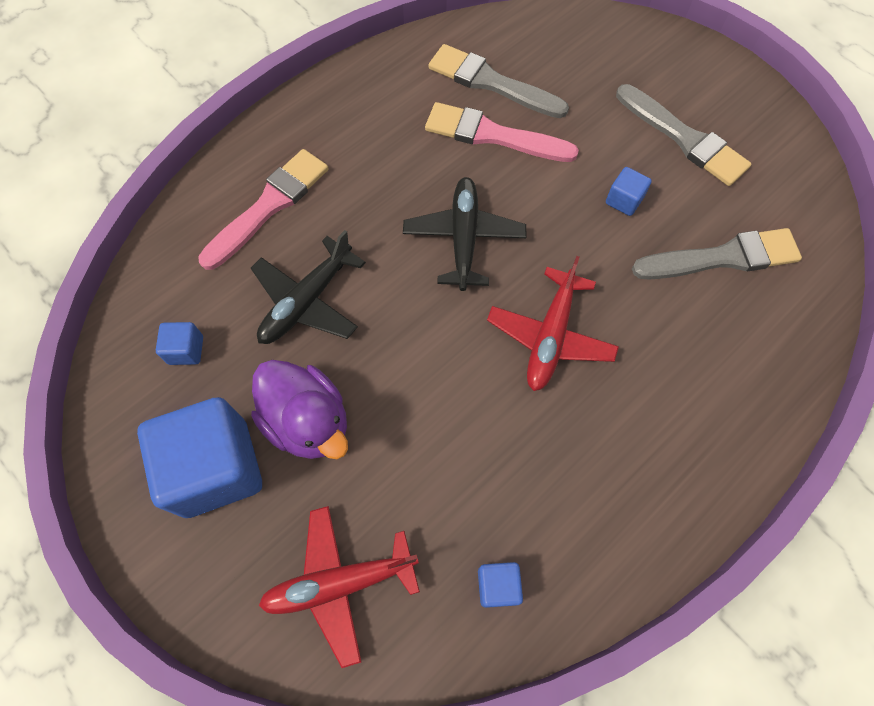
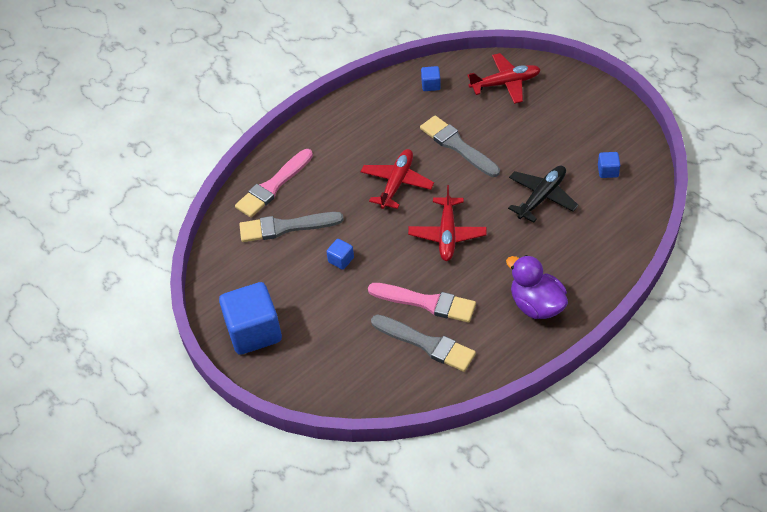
camera: 175 degrees left, 15 degrees down
blue cube [137,397,262,518] -> blue cube moved to [219,282,282,355]
pink brush [198,149,329,270] -> pink brush moved to [235,149,313,218]
purple duck [251,360,348,459] -> purple duck moved to [506,255,568,319]
black plane [403,177,526,291] -> red plane [408,185,487,261]
grey brush [616,84,751,186] -> grey brush moved to [420,116,500,177]

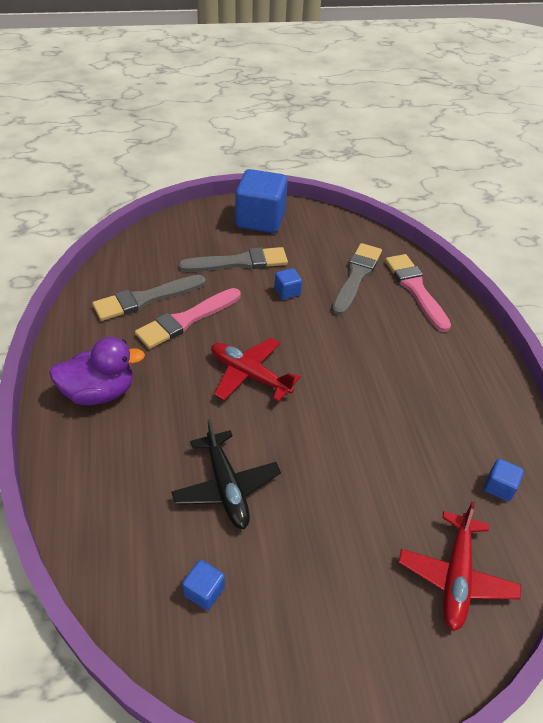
camera: 115 degrees right, 5 degrees down
red plane [361,149,434,209] -> none
grey brush [420,116,500,177] -> grey brush moved to [179,247,288,272]

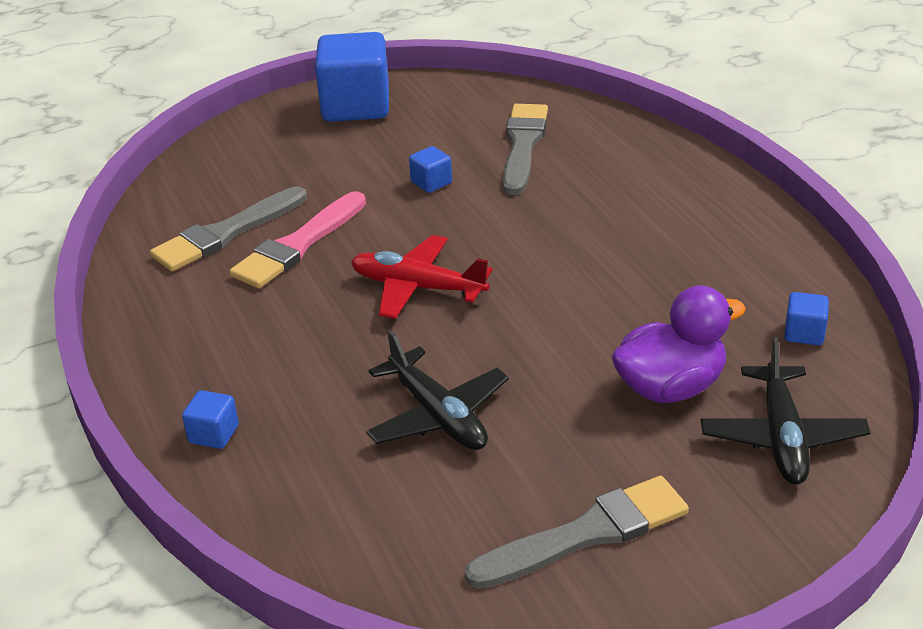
camera: 10 degrees left, 10 degrees down
purple duck [49,337,145,405] -> purple duck moved to [612,286,746,403]
grey brush [179,247,288,272] -> grey brush moved to [465,476,689,589]
blue cube [182,560,225,610] -> blue cube moved to [182,390,239,449]
pink brush [385,254,451,332] -> none
red plane [398,501,521,631] -> black plane [700,337,871,485]

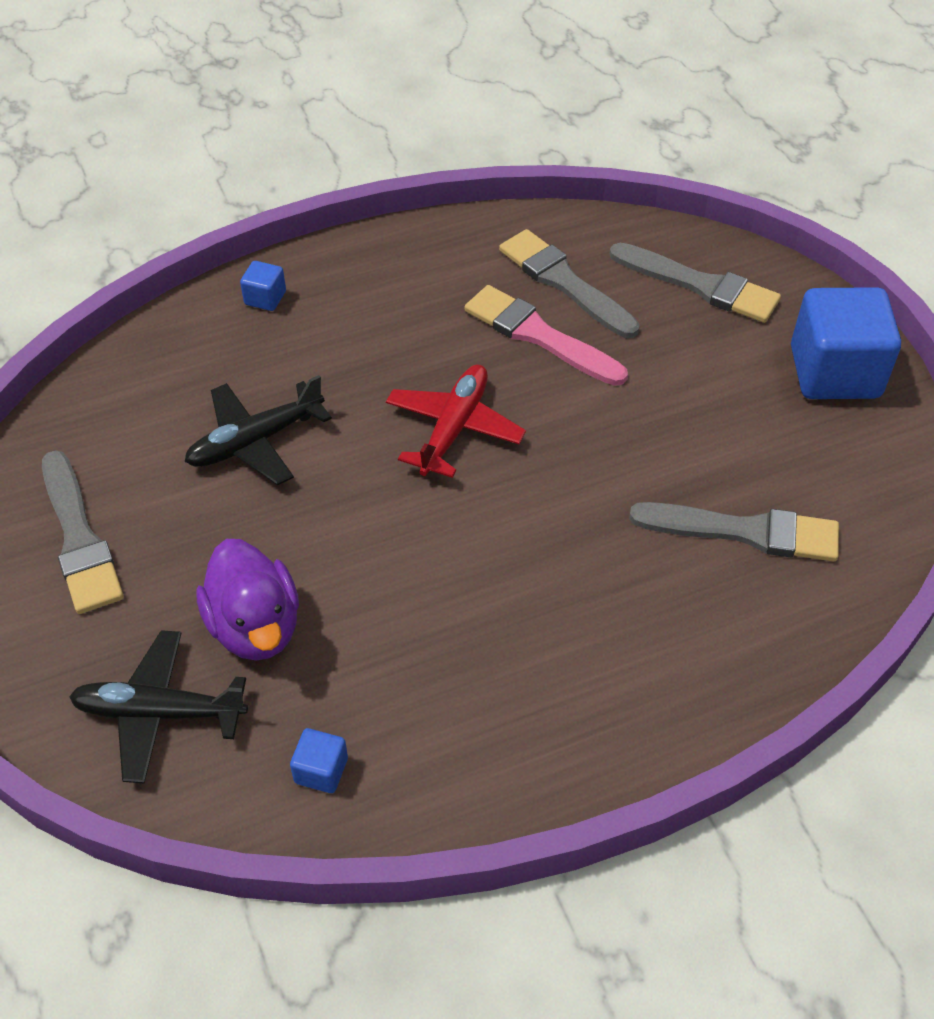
camera: 90 degrees right, 15 degrees up
blue cube [409,146,452,193] -> none
none -> grey brush [609,243,781,323]

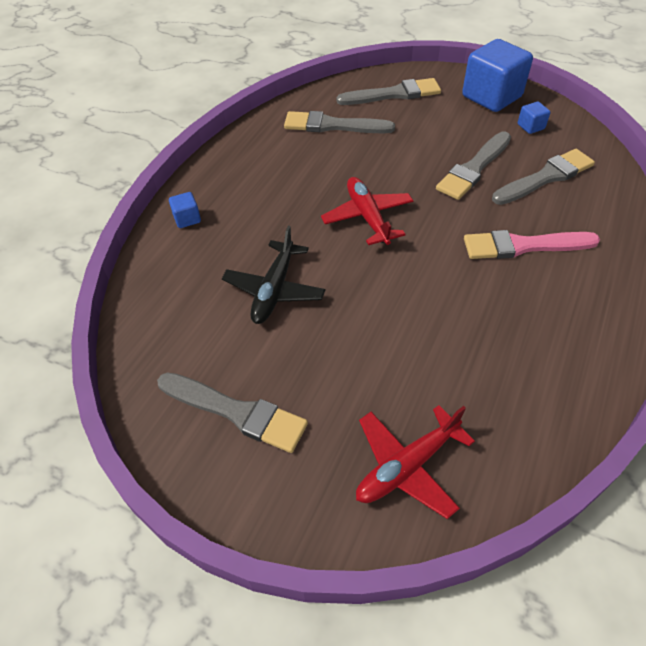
camera: 40 degrees left, 0 degrees up
black plane [69,630,248,784] -> red plane [356,405,475,519]
purple duck [196,539,299,660] -> none
blue cube [290,728,348,793] -> blue cube moved to [518,102,550,134]
pink brush [465,285,628,386] -> pink brush moved to [464,230,600,259]
none -> grey brush [436,132,511,200]

